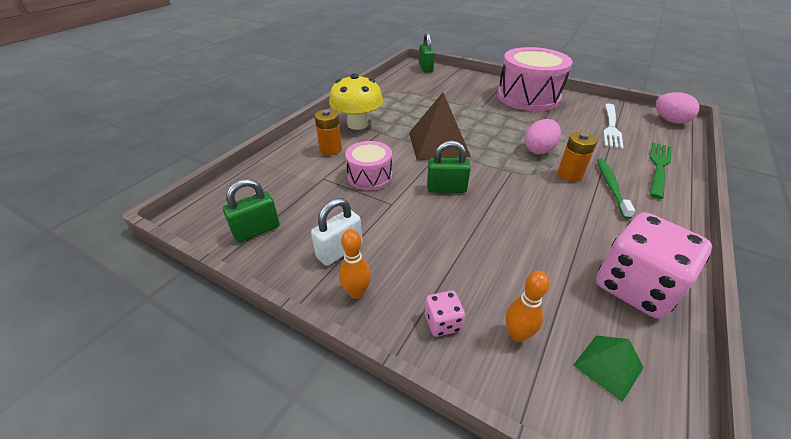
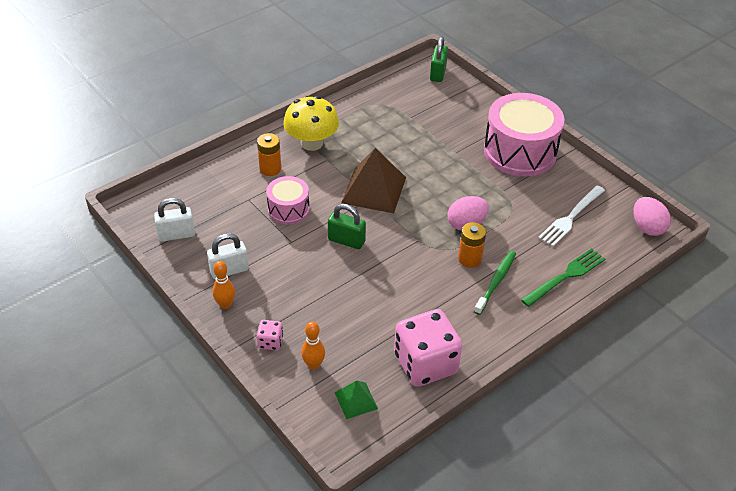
camera: 20 degrees right, 5 degrees up
green padlock [223,179,280,242] -> white padlock [154,198,195,242]

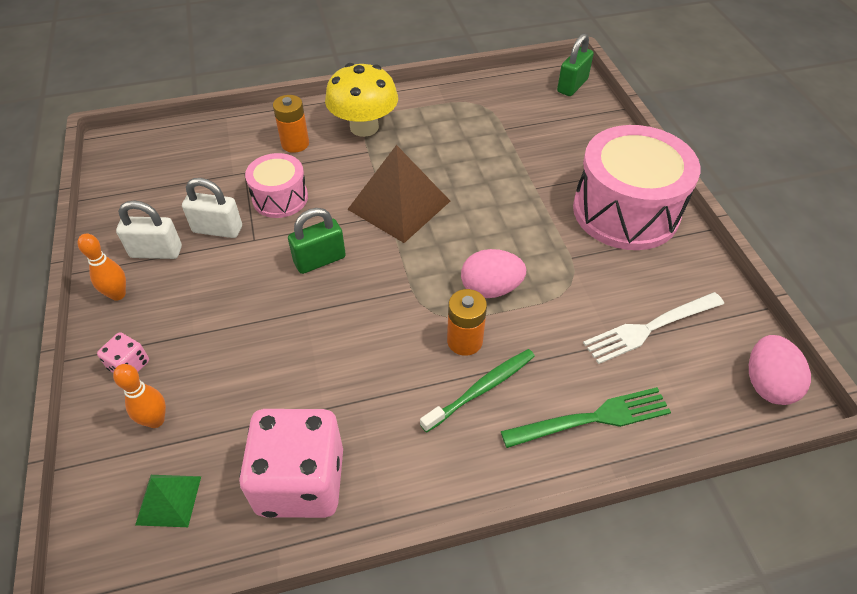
camera: 25 degrees right, 5 degrees up
white padlock [154,198,195,242] -> white padlock moved to [182,178,242,238]
green padlock [328,204,366,249] -> green padlock turned 75 degrees counterclockwise [288,208,346,274]

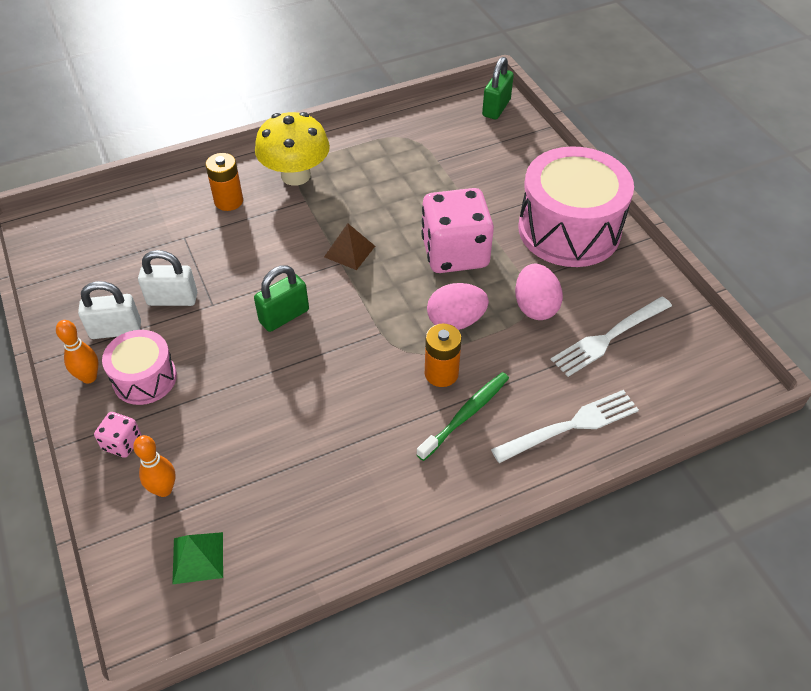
camera: 10 degrees left, 0 degrees up
pink dice [239,409,343,518] -> pink dice moved to [421,188,494,273]
pink drum [245,153,308,218] -> pink drum moved to [102,330,177,405]
brown pyramid [347,145,450,243] -> brown pyramid [324,223,375,270], size x0.51
green fork [501,387,671,448] -> white fork [491,390,639,463]
pink egg [749,335,811,405] -> pink egg moved to [515,264,563,320]

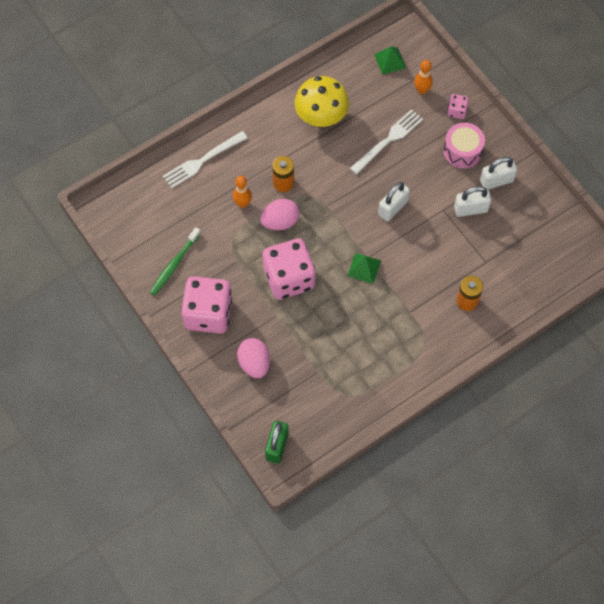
camera: 170 degrees right, 15 degrees up
orange bowling pin [56,320,98,384] -> orange bowling pin moved to [233,176,252,208]
green padlock [254,265,309,332] -> white padlock [378,182,410,222]
yellow mushroom [255,112,330,186] -> yellow mushroom moved to [295,76,349,127]
brown pyramid [324,223,375,270] -> green pyramid [347,253,381,284]
green toothbrush [416,372,509,461] -> green toothbrush moved to [150,227,201,296]
pink egg [515,264,563,320] -> pink egg moved to [237,338,270,378]
pink drum [519,146,634,267] -> pink dice [181,276,232,334]
white fork [551,296,672,377] -> white fork moved to [350,109,423,174]

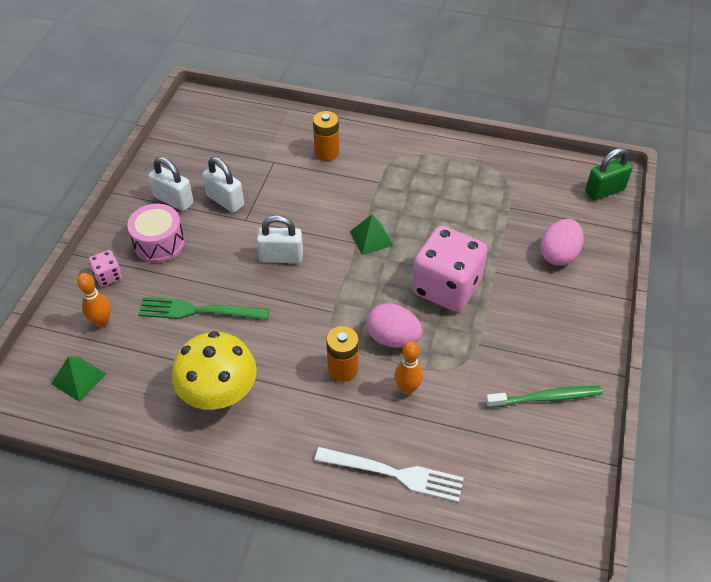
camera: 130 degrees left, 15 degrees down
pink dice [181,276,232,334] -> none
white fork [350,109,423,174] -> green fork [138,297,270,320]

